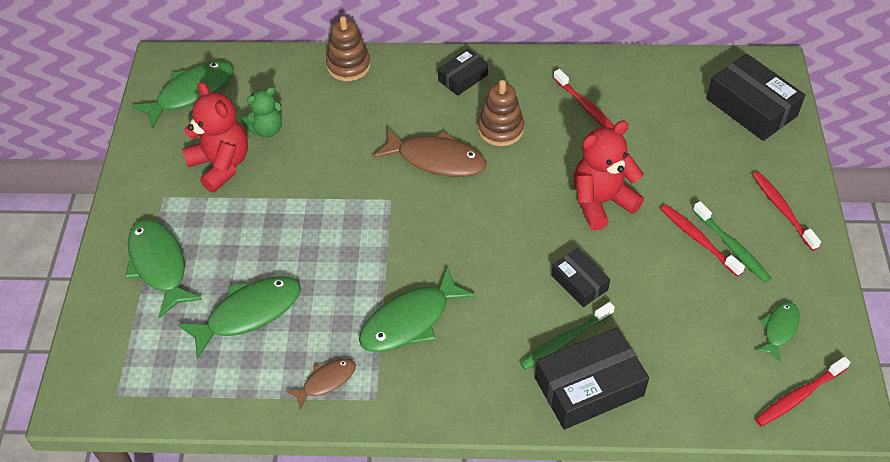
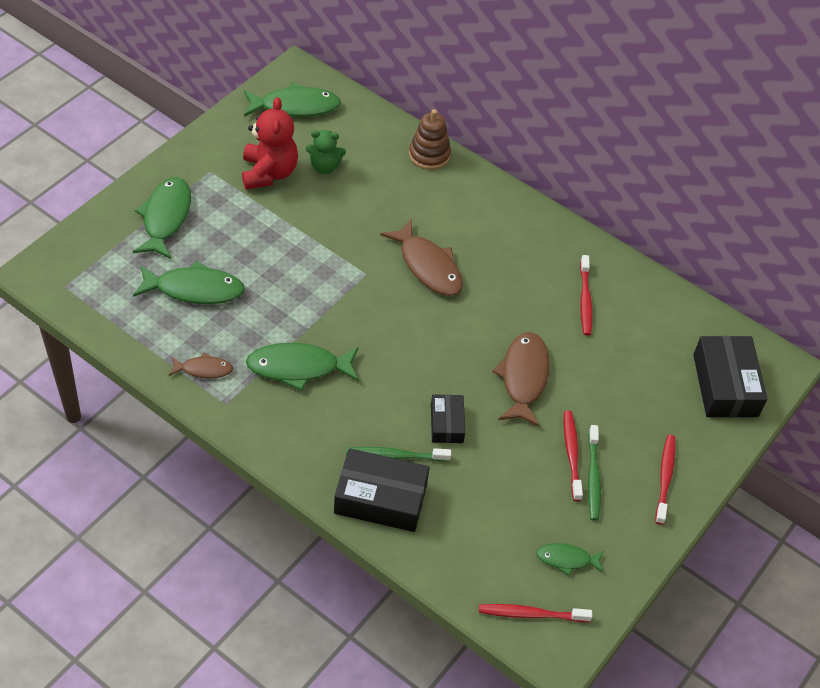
camera: 30 degrees right, 0 degrees up
black box [438,49,488,96] -> none
brown stacking toy [478,80,524,146] -> none
red teddy bear [574,120,644,230] -> brown fish [492,332,550,427]
green fish [756,302,800,362] -> green fish turned 150 degrees counterclockwise [536,543,604,576]

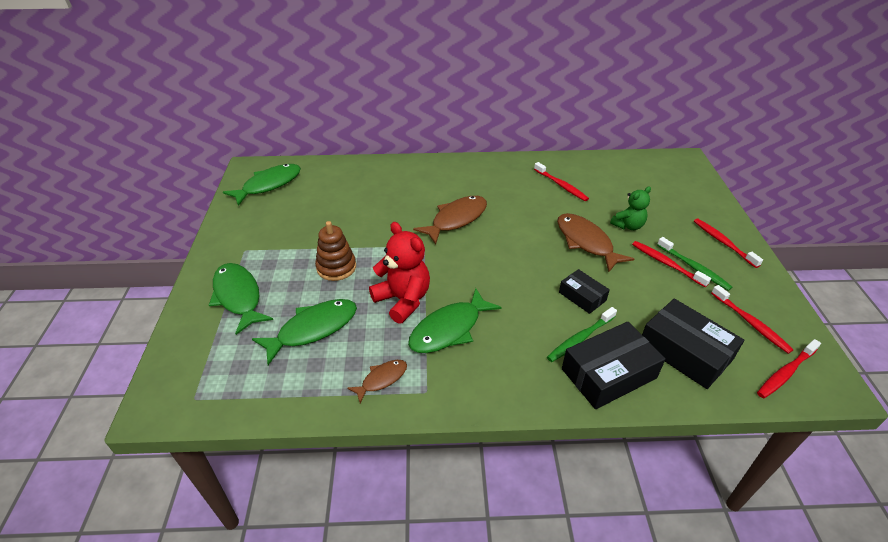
camera: 35 degrees left, 10 degrees down
red teddy bear [242,97,298,189] -> red teddy bear moved to [369,222,430,324]
green teddy bear [306,130,346,174] -> green teddy bear moved to [610,186,651,230]
brown fish [381,219,463,296] -> brown fish turned 60 degrees counterclockwise [413,196,487,244]
brown stacking toy [409,109,451,170] -> brown stacking toy moved to [315,221,356,281]
green fish [536,543,604,576] -> red toothbrush [711,285,793,354]
black box [693,336,767,417] -> black box moved to [642,299,744,389]

